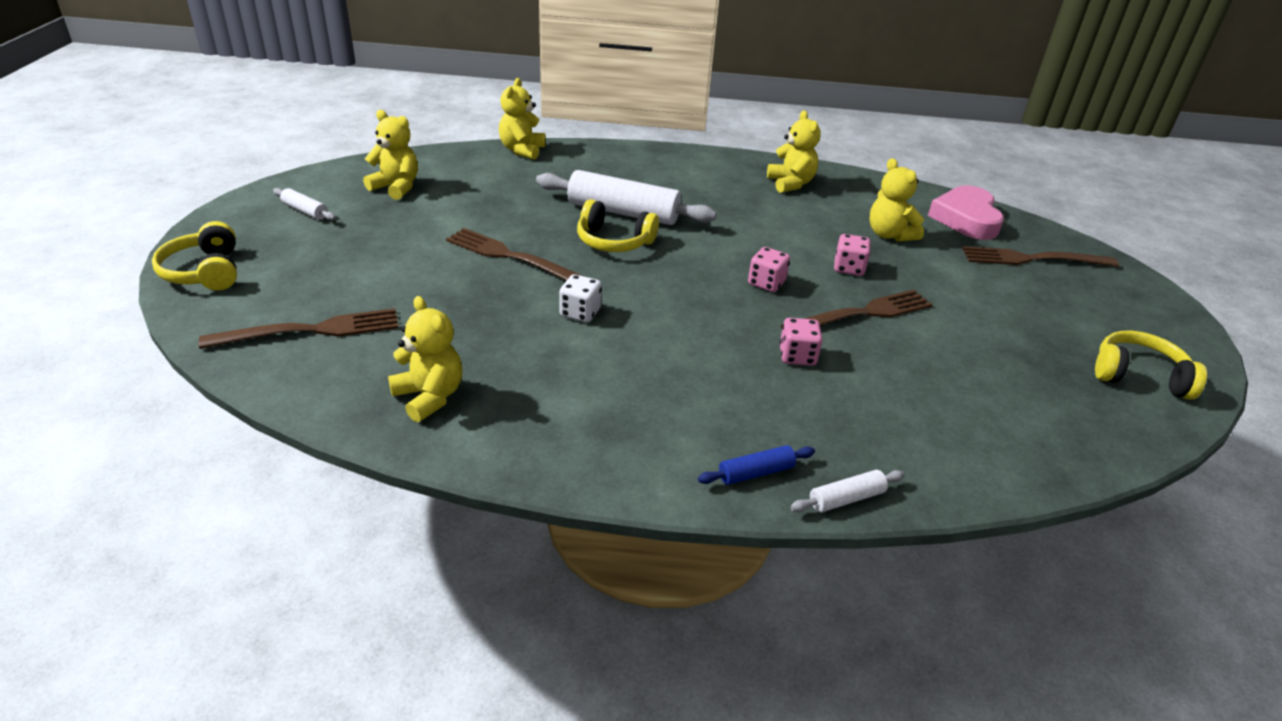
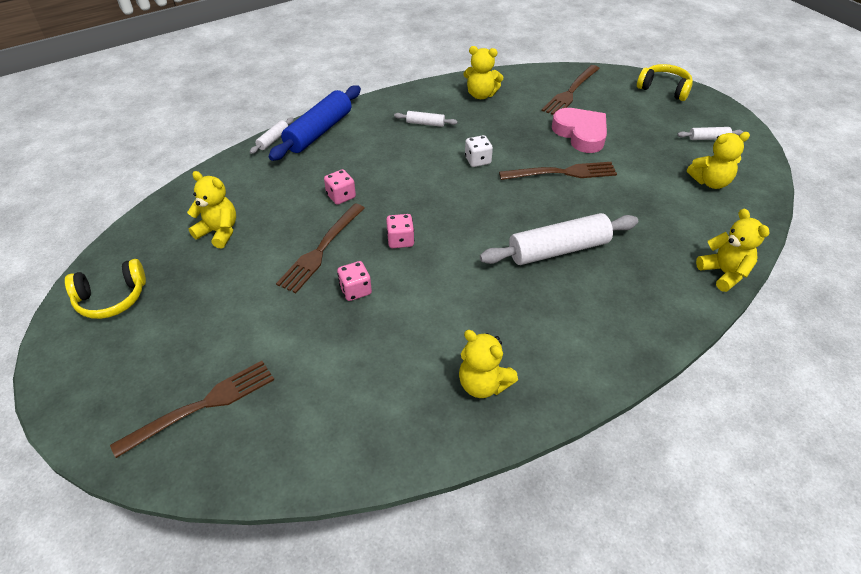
camera: 145 degrees right, 10 degrees up
yellow headphones [577,199,659,252] -> none
blue rolling pin [698,445,815,485] -> blue rolling pin [268,85,361,161], size x2.16
yellow teddy bear [869,158,924,242] -> yellow teddy bear moved to [187,171,236,249]
pink heart [928,186,1004,240] -> pink heart moved to [552,108,607,153]
none -> white rolling pin [394,111,457,127]

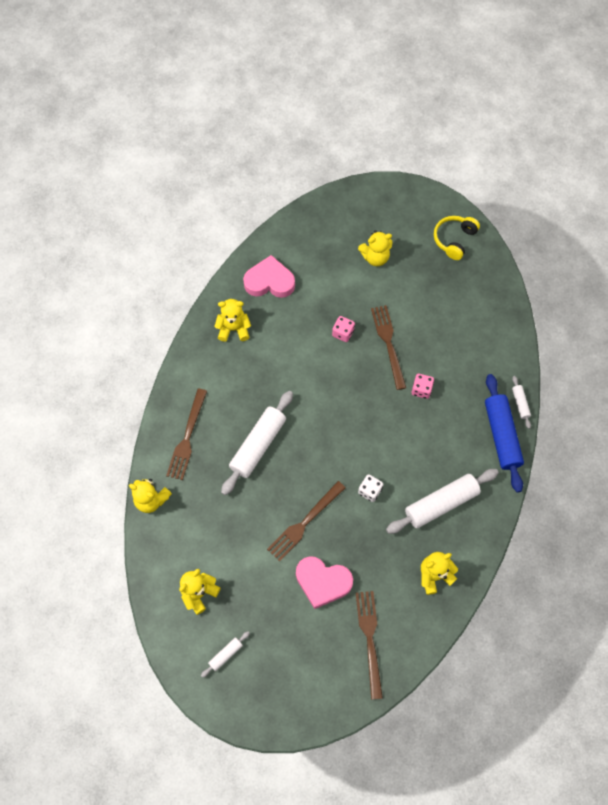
camera: 140 degrees right, 20 degrees up
brown fork [110,361,274,458] -> brown fork moved to [166,389,207,480]
yellow teddy bear [187,171,236,249] -> yellow teddy bear moved to [358,230,392,266]
pink dice [386,214,414,248] -> none
white rolling pin [394,111,457,127] -> white rolling pin [386,469,499,534], size x2.16
yellow headphones [637,64,693,101] -> none
none -> pink heart [243,255,295,298]

